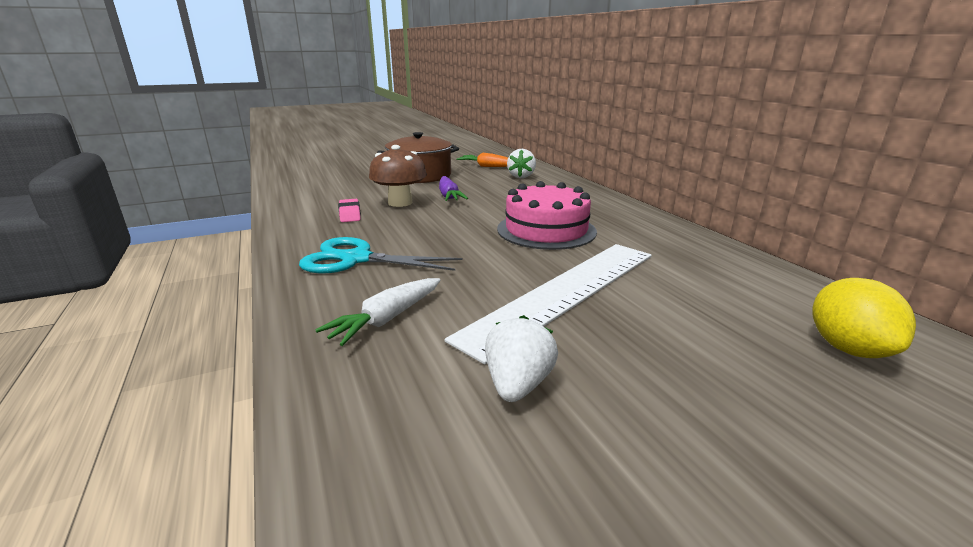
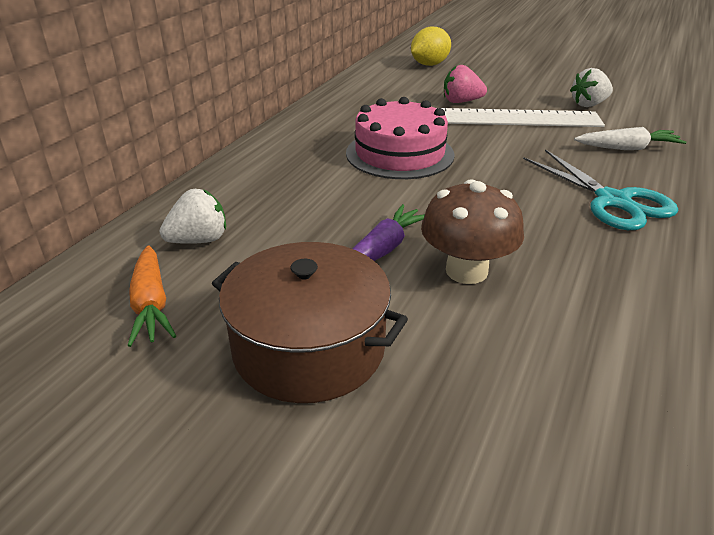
camera: 130 degrees left, 10 degrees up
pink eraser [338,199,361,222] -> none
none -> pink strawberry [444,65,487,103]

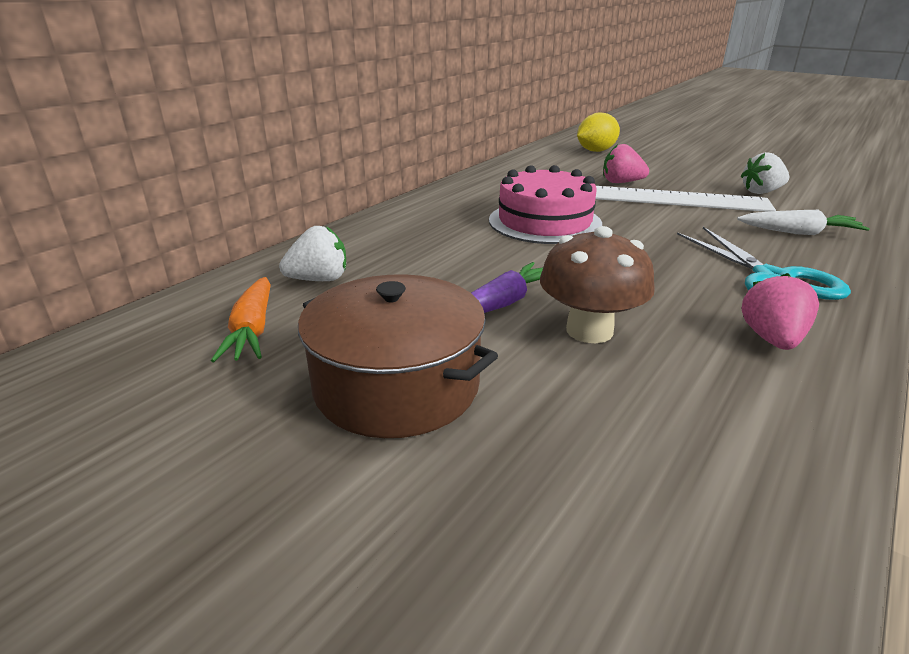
camera: 10 degrees right, 5 degrees down
none -> pink strawberry [741,273,819,350]

